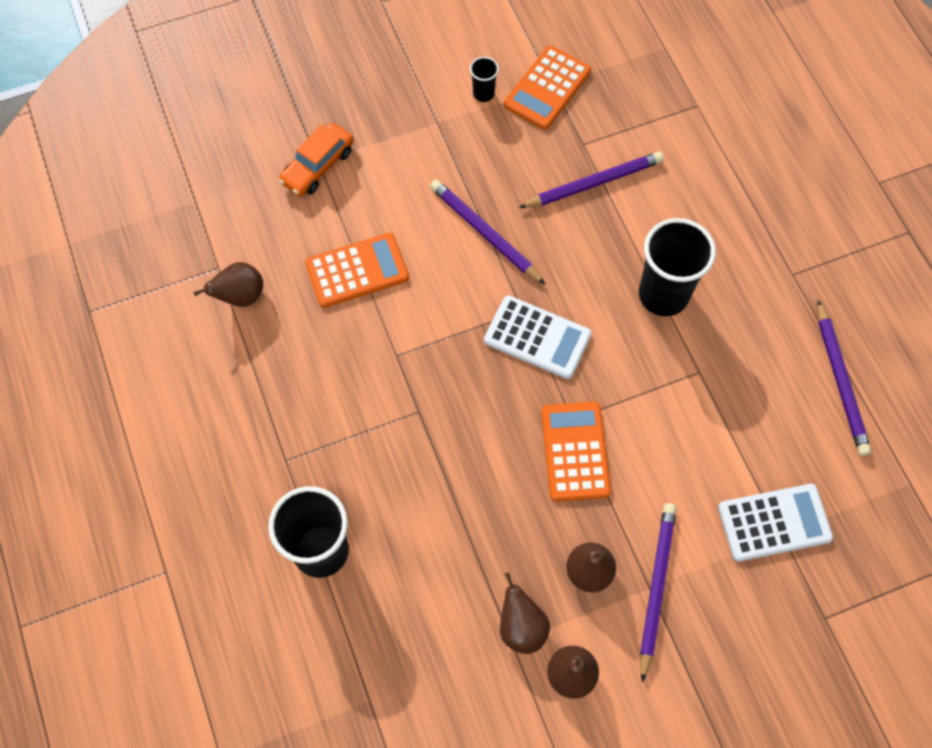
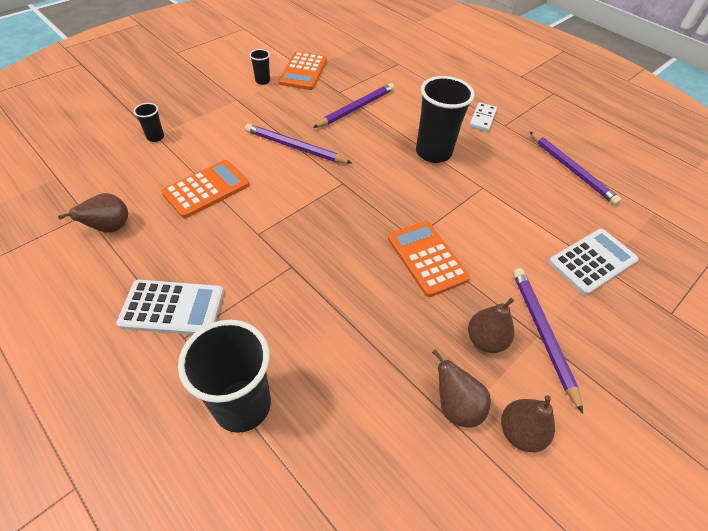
camera: 25 degrees left, 15 degrees down
orange car [279,123,354,196] -> black cup [134,103,164,142]
white calculator [484,296,592,379] -> white calculator moved to [116,280,224,335]
none -> white domino [469,102,497,132]

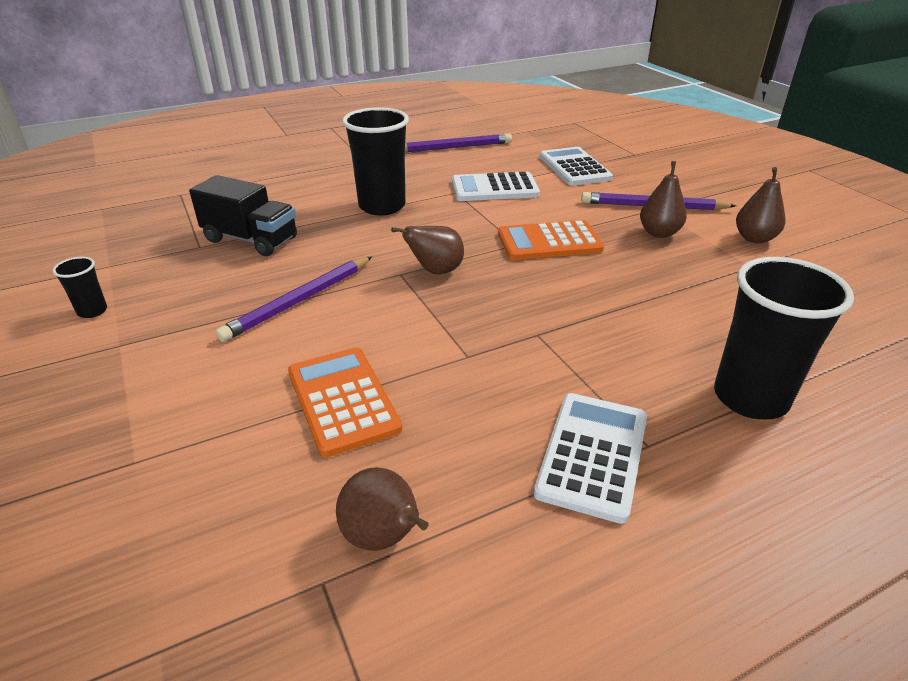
camera: 70 degrees left, 15 degrees down
black cup [134,103,164,142] -> none
orange calculator [278,51,327,90] -> none
purple pencil [313,83,394,128] -> black truck [189,175,297,256]
brown pear [432,349,491,427] -> brown pear moved to [391,226,464,274]
white domino [469,102,497,132] -> none
none -> white calculator [452,172,540,201]

